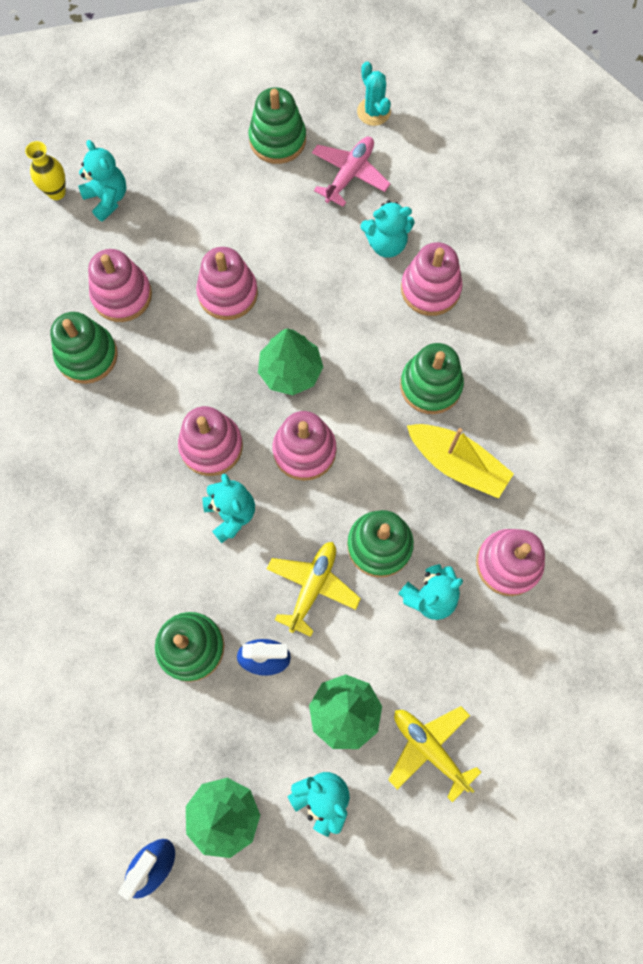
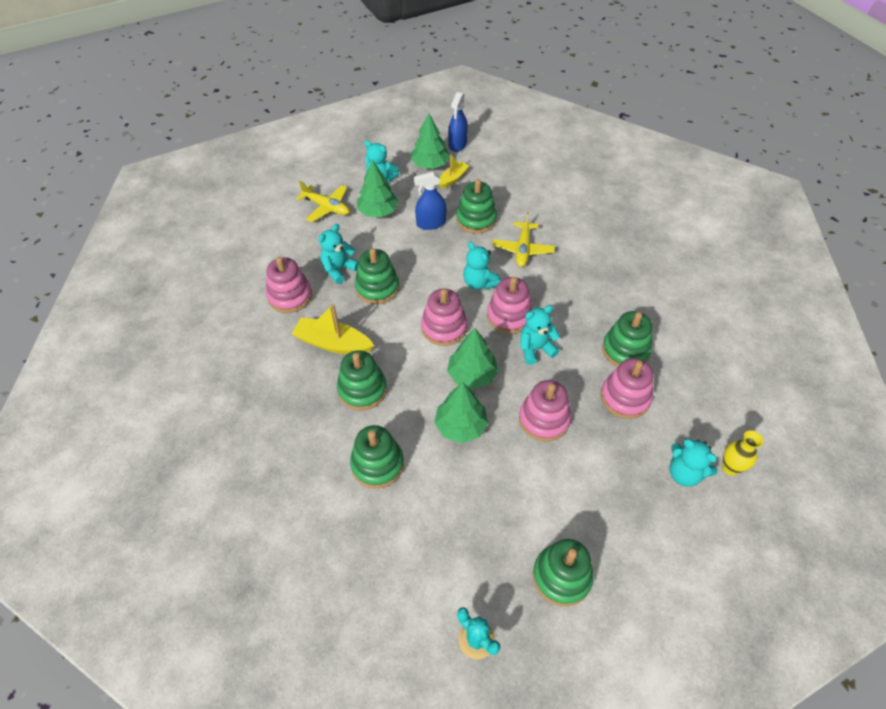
camera: 165 degrees right, 20 degrees down
yellow plane [267,542,361,637] -> yellow plane moved to [492,212,555,267]
pink plane [312,137,391,207] -> none
turquoise teddy bear [360,200,414,258] -> turquoise teddy bear moved to [520,305,560,365]
pink stacking toy [401,242,463,316] -> green stacking toy [350,425,404,488]
none -> green tree [434,382,489,443]
none -> yellow boat [439,155,469,189]

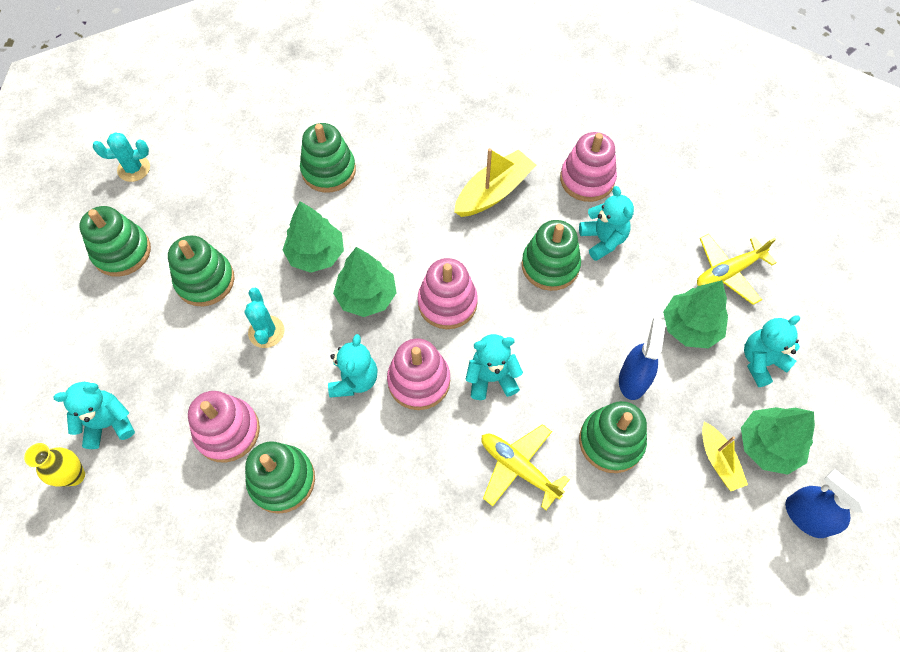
camera: 120 degrees right, 10 degrees up
green stacking toy [337,350,387,410] -> green stacking toy moved to [168,236,235,306]
pink stacking toy [519,380,571,442] -> turquoise cactus [244,288,284,348]

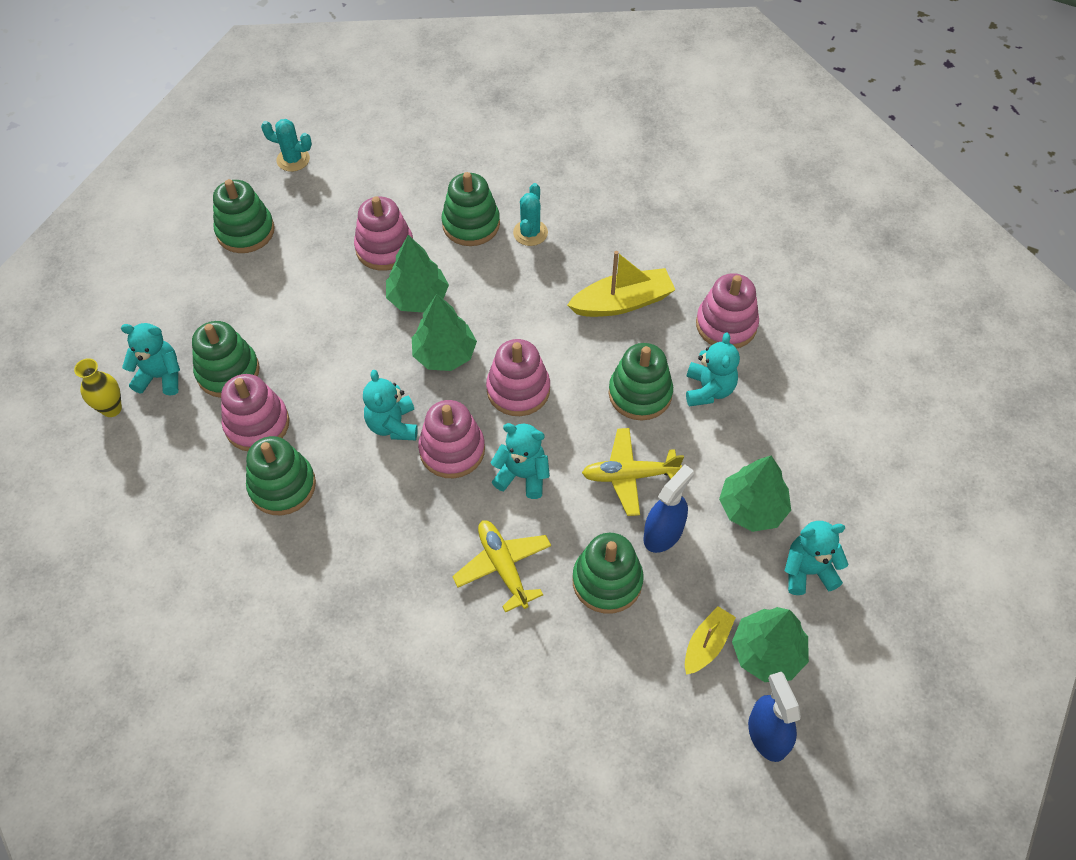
camera: 25 degrees right, 5 degrees down
green stacking toy [168,236,235,306] -> green stacking toy moved to [192,321,260,398]
turquoise cactus [244,288,284,348] -> turquoise cactus moved to [513,183,548,246]
turquoise teddy bear [328,334,378,398] -> turquoise teddy bear turned 135 degrees clockwise [363,370,418,440]
yellow plane [697,234,777,305] -> yellow plane moved to [582,428,684,516]
yellow boat [702,422,748,491] -> yellow boat turned 150 degrees counterclockwise [685,606,736,675]
none -> pink stacking toy [354,197,413,271]

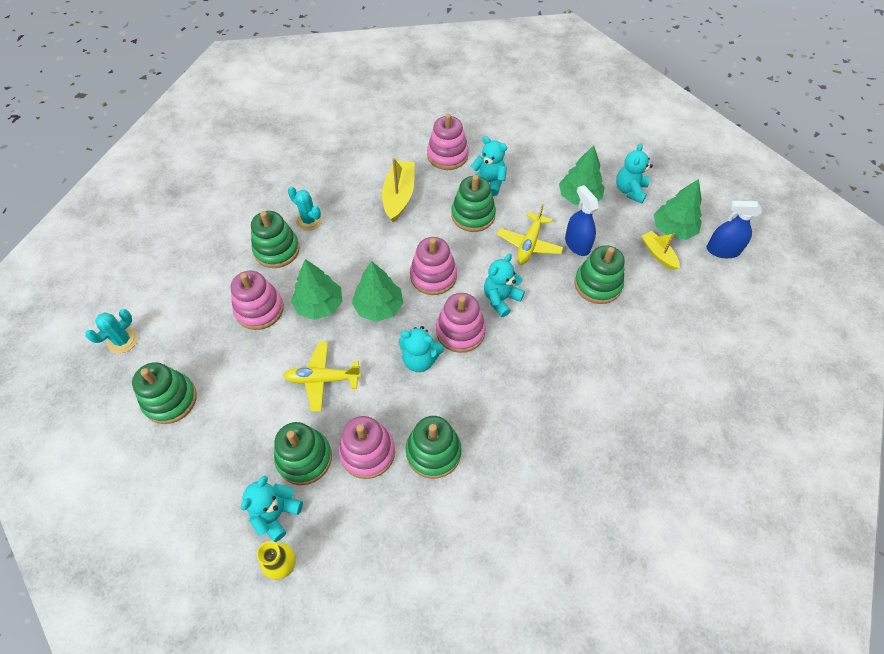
camera: 65 degrees left, 0 degrees up
yellow plane [452,520,551,612] -> yellow plane moved to [283,342,361,412]

